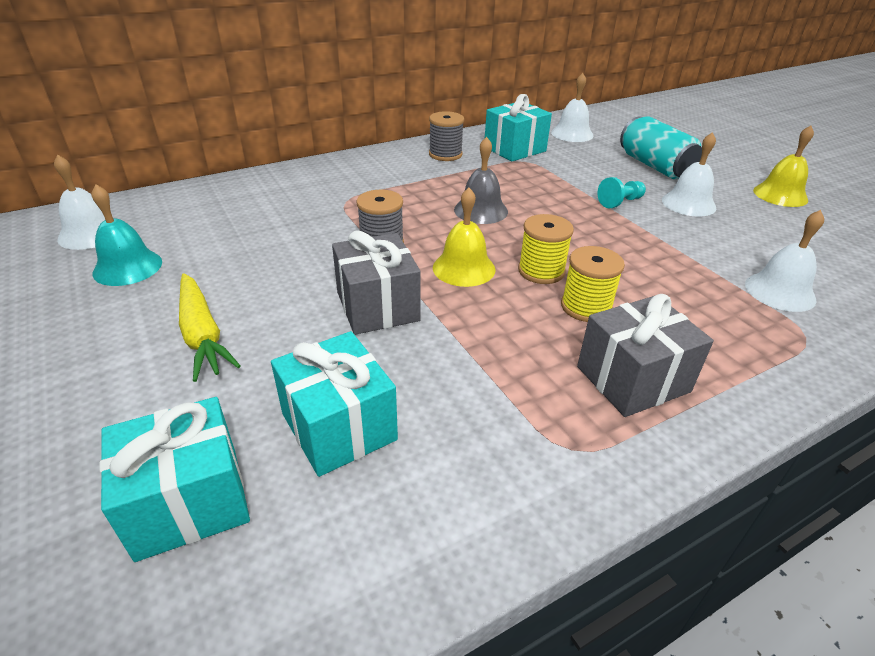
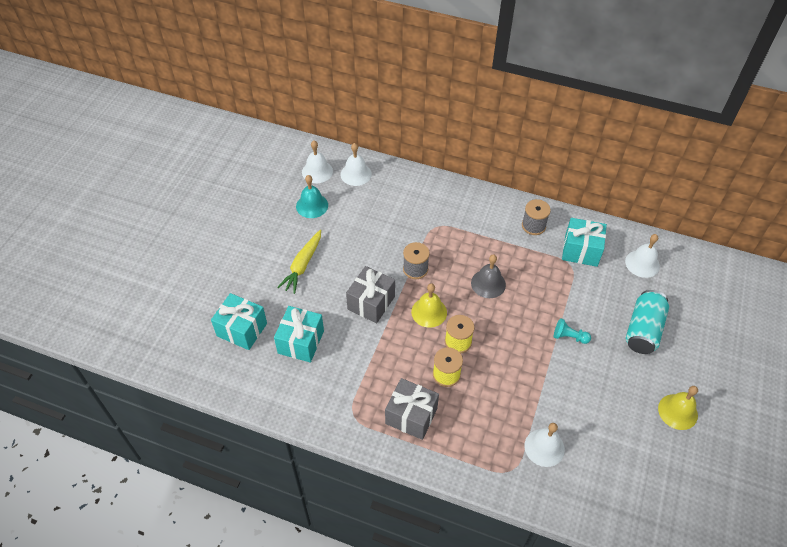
camera: 50 degrees right, 15 degrees up
white bell [662,132,716,217] -> white bell moved to [341,143,372,186]

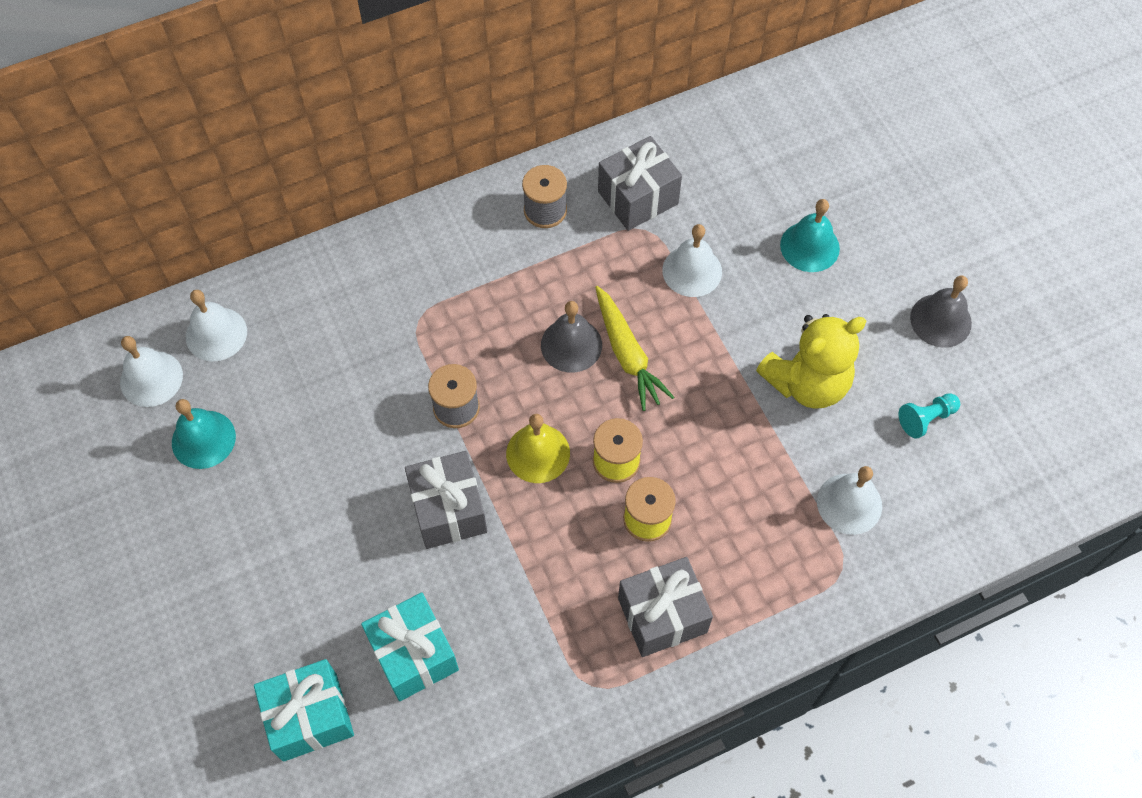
camera: 45 degrees left, 10 degrees up
yellow carrot [277,230,321,294] -> yellow carrot moved to [595,286,674,411]
turquoise pawn [554,318,591,344] -> turquoise pawn moved to [898,393,960,439]
turquoise gift [562,218,607,267] -> grey gift [598,136,682,231]
white bell [625,234,660,278] -> white bell moved to [662,224,722,297]
turquoise can [626,290,669,354] -> turquoise bell [780,199,840,272]
yellow bell [658,386,698,430] -> grey bell [910,275,972,348]
none -> yellow teddy bear [756,314,866,409]

